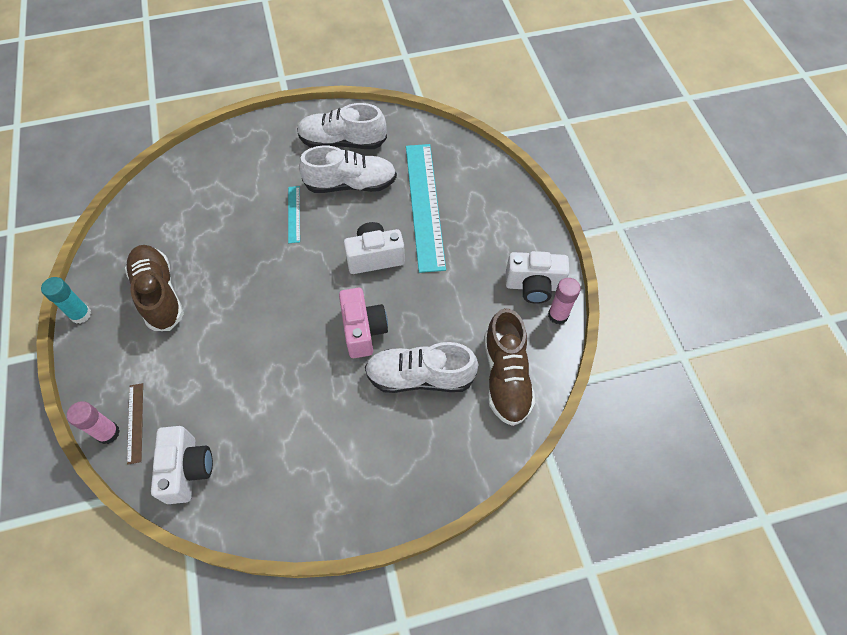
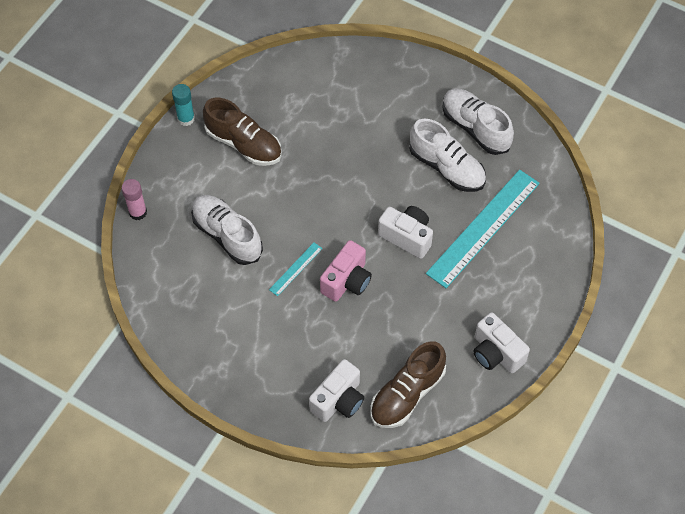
camera: 45 degrees right, 0 degrees up
brown shoe [125,245,184,331] -> brown shoe turned 105 degrees clockwise [203,98,282,166]
brown ruler [127,383,143,465] -> none
white camera [151,426,213,504] -> white camera moved to [309,359,364,422]
turquoise ruler [288,186,300,243] -> turquoise ruler moved to [269,242,323,296]
white shoe [365,342,478,393] -> white shoe moved to [191,195,263,265]
pink glue stick [548,278,581,324] -> none

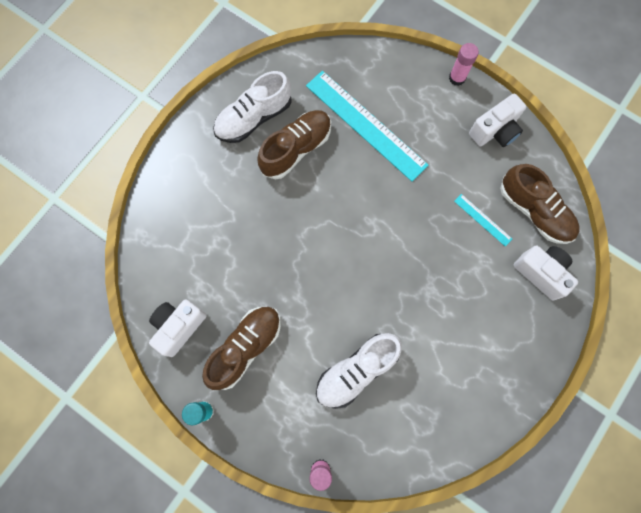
camera: 85 degrees left, 15 degrees up
turquoise ruler [269,242,323,296] -> turquoise ruler moved to [454,194,512,246]
pink camera [320,240,372,302] -> none
white camera [378,206,433,259] -> white camera moved to [149,299,207,357]
white shoe [409,119,486,192] -> brown shoe [257,110,331,179]
none -> pink glue stick [449,43,479,86]

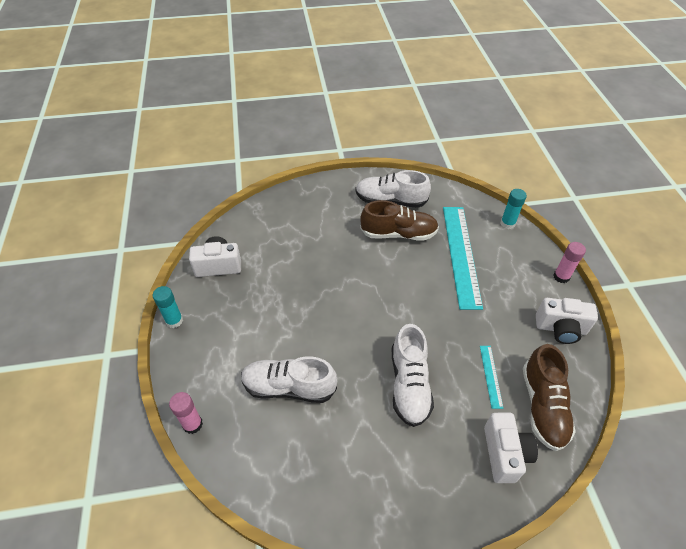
camera: 45 degrees right, 25 degrees down
brown shoe [202,307,281,390] -> none
none -> white shoe [392,324,434,427]
none -> turquoise glue stick [500,189,527,229]

